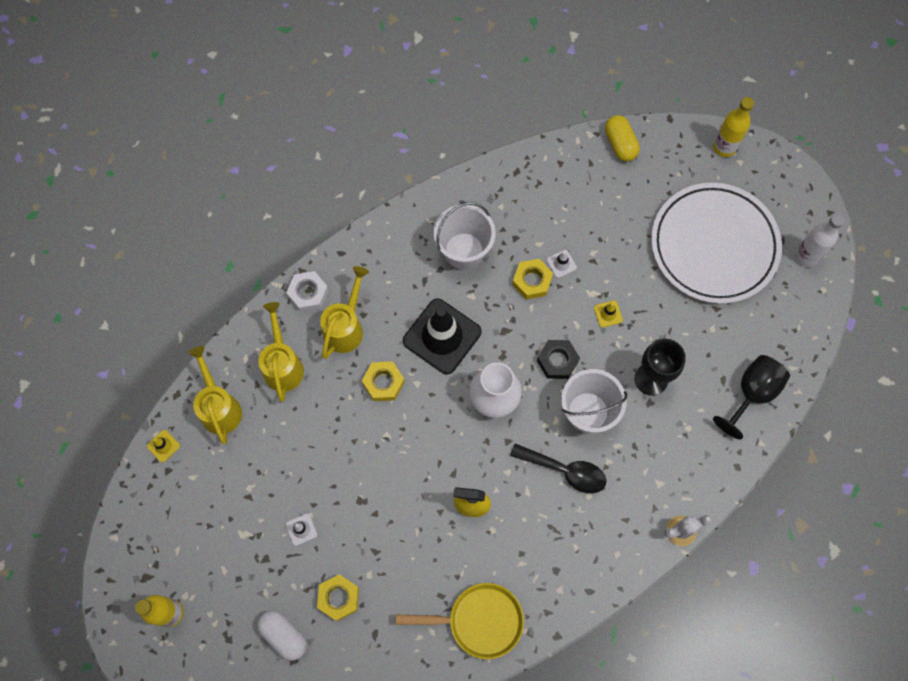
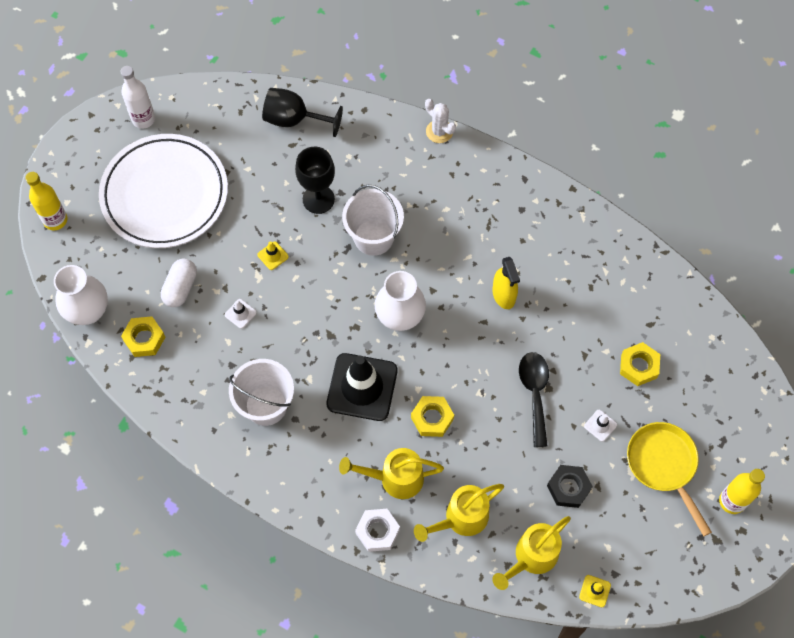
camera: 115 degrees left, 5 degrees down
white capsule [257,610,306,661] -> white capsule moved to [161,258,197,307]
yellow pan [396,583,524,659] -> yellow pan moved to [627,422,712,536]
black spoon [510,444,606,493] -> black spoon moved to [519,352,549,447]
yellow nut [512,259,553,300] -> yellow nut moved to [121,316,165,357]
black nut [537,340,580,379] -> black nut moved to [547,465,593,508]
yellow capsule [605,115,640,161] -> white vase [54,265,108,325]

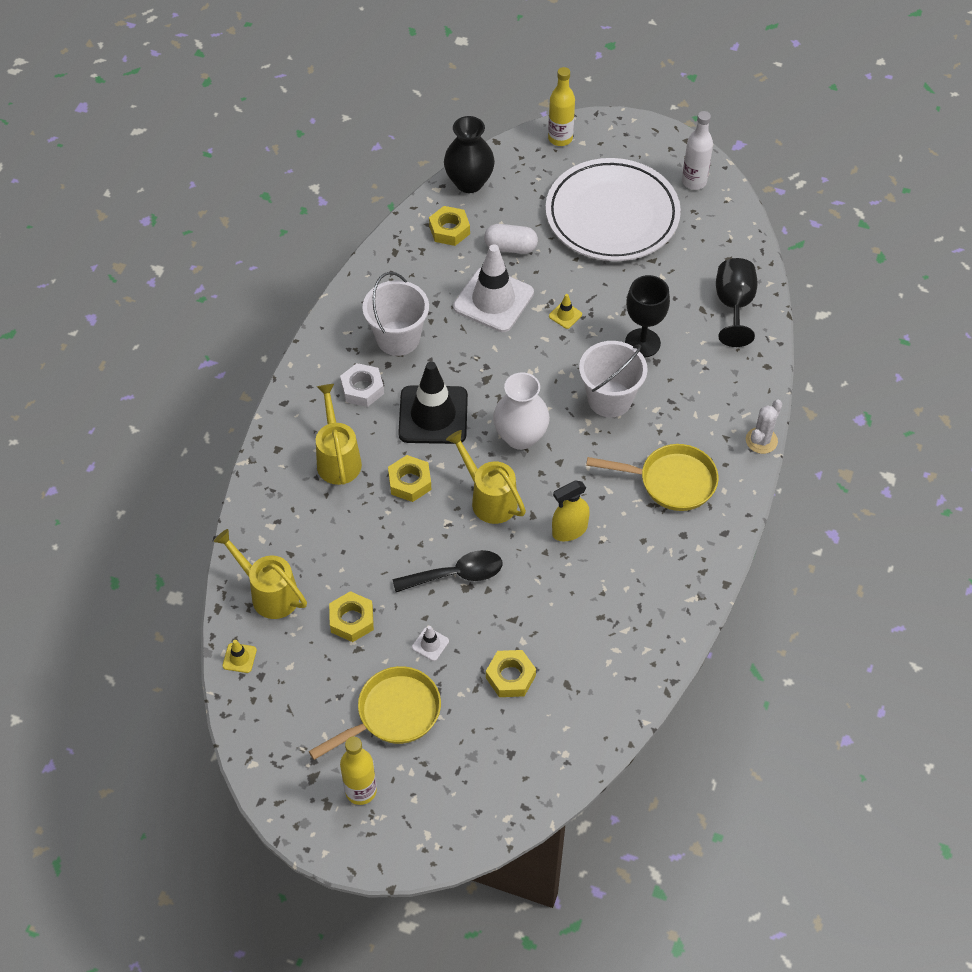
camera: 80 degrees right, 10 degrees down
white vase [54,265,108,325] -> black vase [444,116,495,193]
white traffic cone [225,299,257,329] -> white traffic cone [453,244,534,332], size x2.50
white nut [355,509,400,552] -> white nut moved to [340,363,384,407]
yellow watering can [414,484,504,542] -> yellow watering can moved to [446,430,526,524]
black nut [547,465,593,508] -> yellow nut [329,591,374,642]
none -> yellow pan [586,444,718,511]

